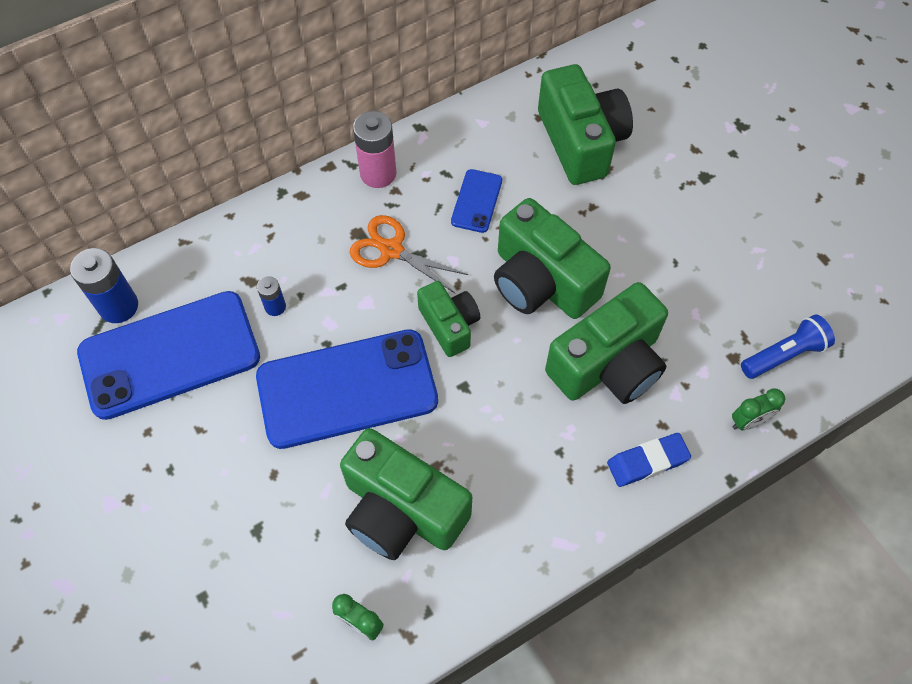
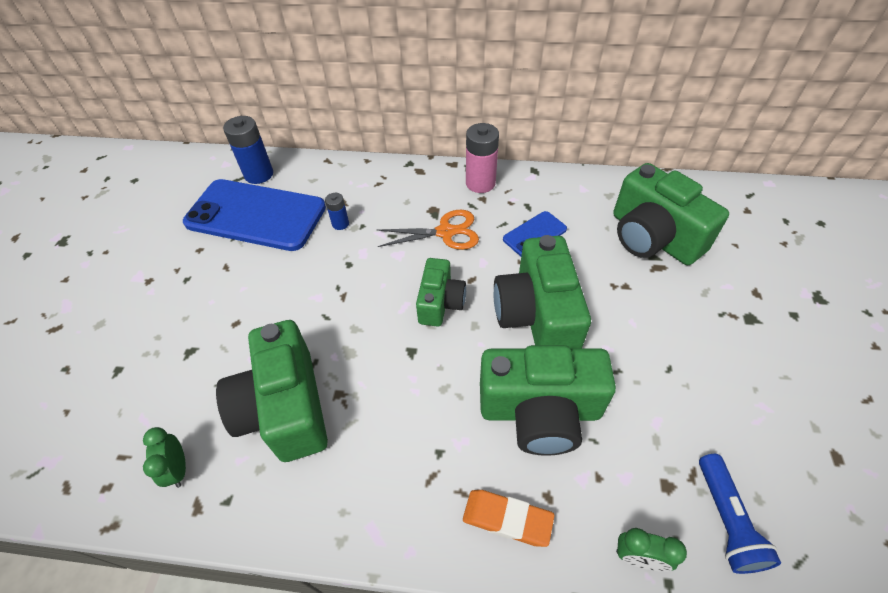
camera: 40 degrees right, 10 degrees down
blue phone [256,329,438,449] -> none
orange scissors [350,215,468,293] -> orange scissors turned 105 degrees clockwise [377,210,479,250]
green camera [538,64,633,185] -> green camera turned 120 degrees clockwise [613,163,729,265]
blue eraser [607,433,691,487] -> orange eraser [463,490,555,547]
blue flashlight [741,314,835,379] -> blue flashlight turned 75 degrees clockwise [699,454,781,574]

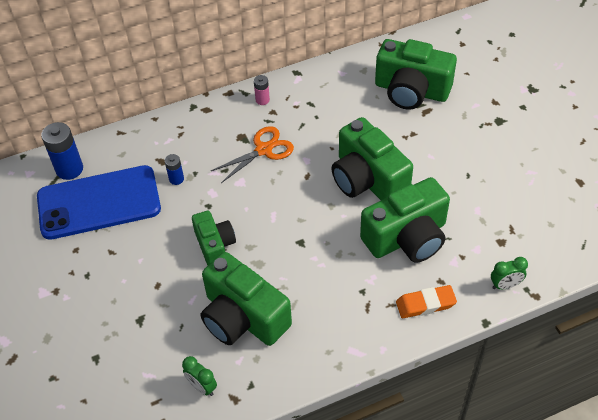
camera: 30 degrees left, 0 degrees up
green camera [416,258,466,327] -> green camera moved to [192,211,236,265]
pink battery [466,123,499,193] -> pink battery [254,75,270,105], size x0.54
blue phone [503,211,567,256] -> none
blue flashlight [699,454,781,574] -> none

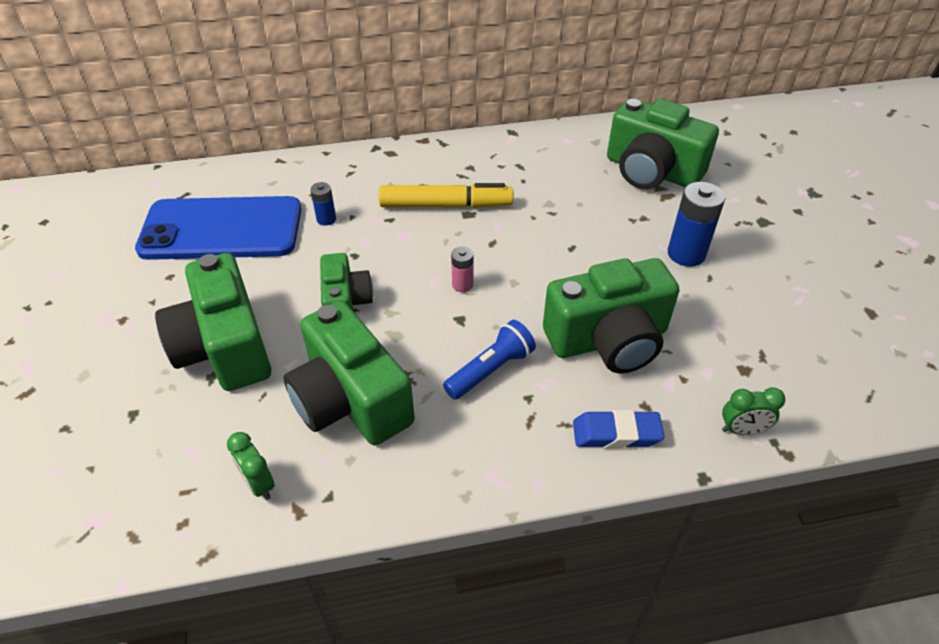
camera: 10 degrees right, 5 degrees down
blue battery [41,122,83,180] -> blue battery moved to [668,182,725,267]
orange scissors [211,126,294,183] -> yellow marker [379,183,513,208]
pink battery [254,75,270,105] -> pink battery moved to [451,246,474,292]
green camera [331,117,413,200] -> green camera moved to [155,253,271,391]
orange eraser [396,285,457,318] -> blue eraser [573,410,665,448]
none -> blue flashlight [443,320,536,400]

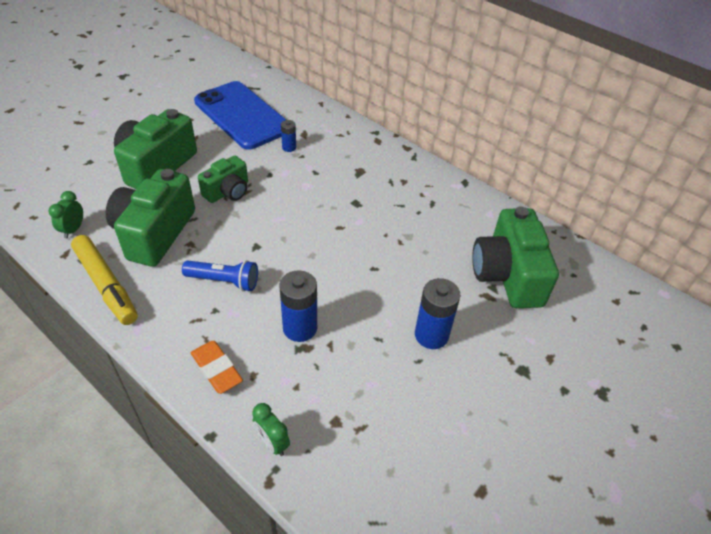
camera: 50 degrees right, 0 degrees up
yellow marker [379,183,513,208] -> yellow marker moved to [71,235,138,325]
pink battery [451,246,474,292] -> none
green camera [543,258,679,373] -> blue battery [279,270,317,342]
blue eraser [573,410,665,448] -> orange eraser [191,341,243,394]

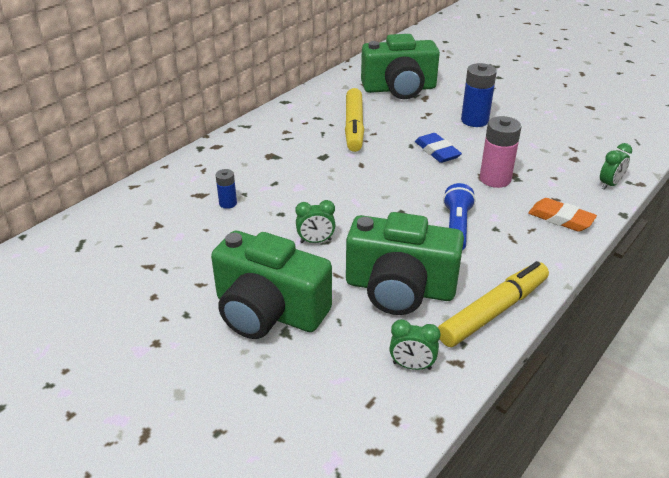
camera: 90 degrees left, 10 degrees down
orange eraser [191,341,243,394] -> orange eraser turned 75 degrees clockwise [528,198,597,232]
blue phone [194,81,286,150] -> none
green camera [198,156,248,203] -> green clock [295,200,336,243]
blue battery [279,270,317,342] -> pink battery [480,116,521,188]
none -> yellow marker [345,88,364,152]
none -> blue eraser [415,133,462,163]

